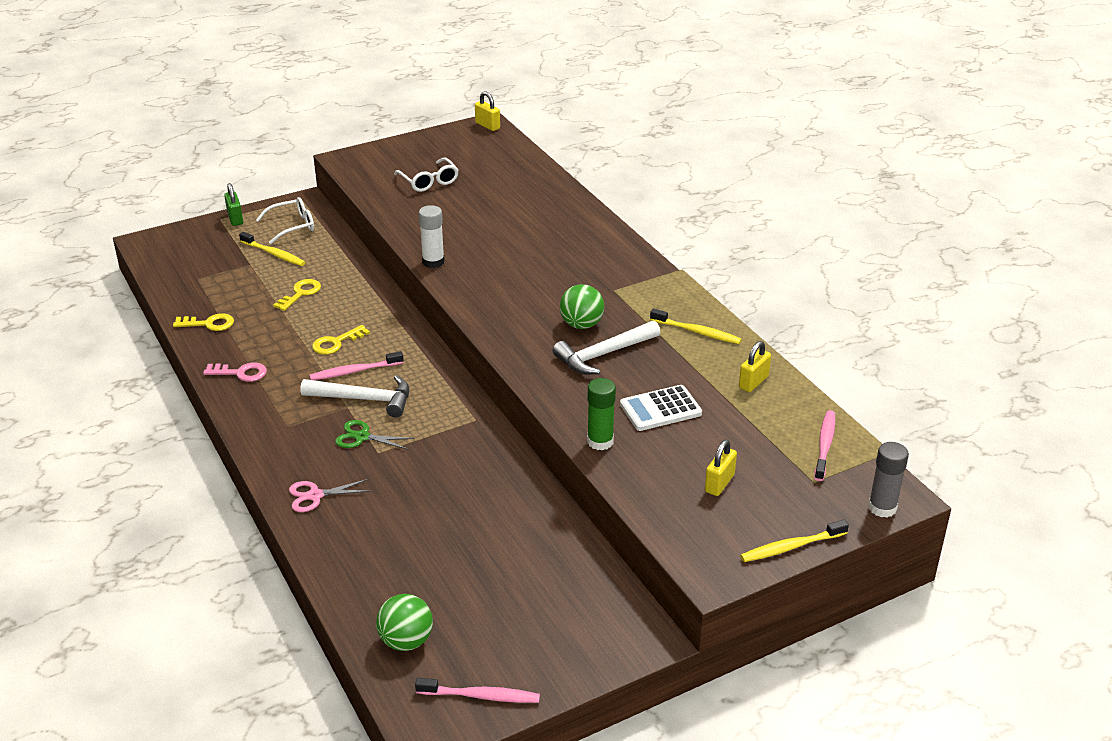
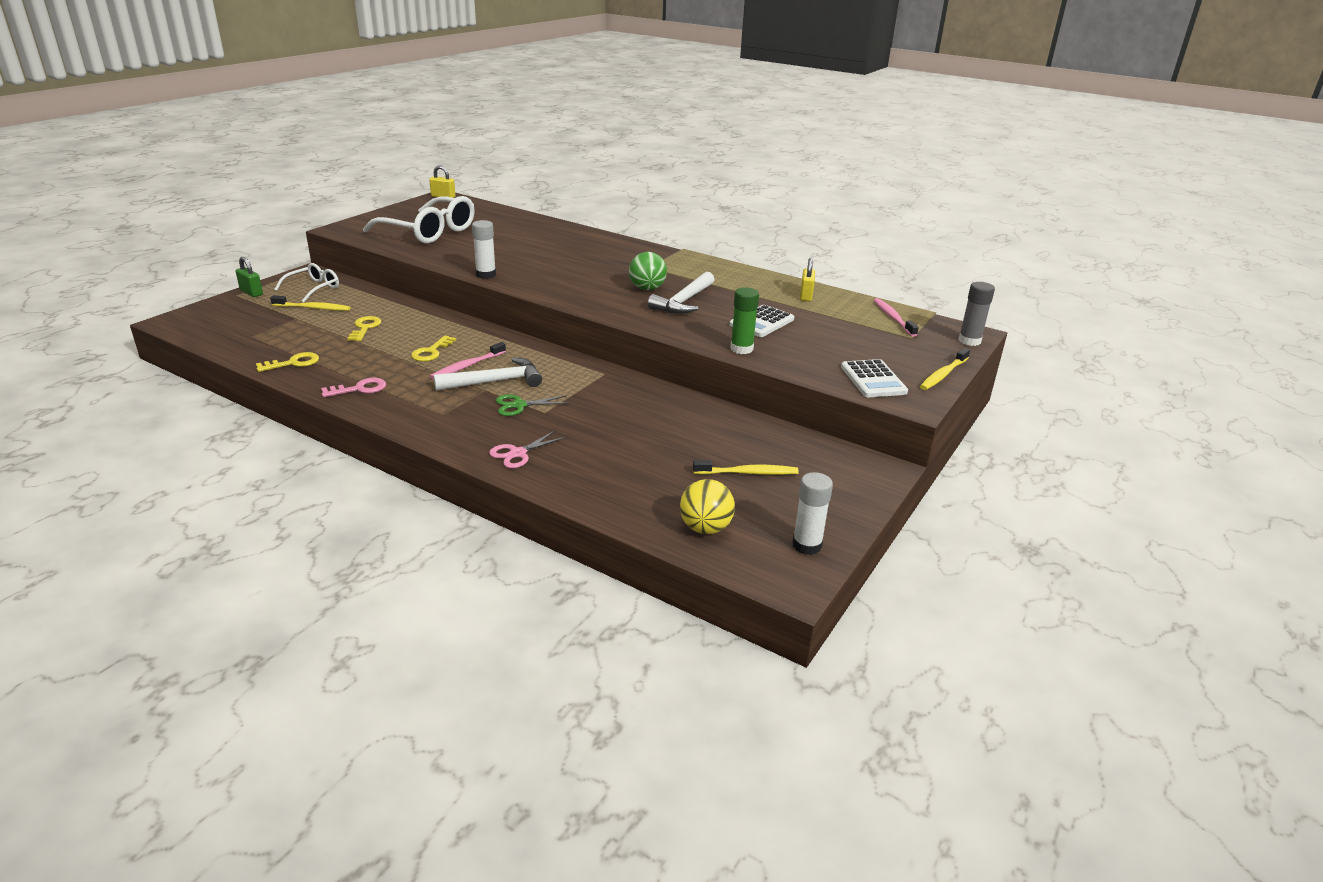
camera: 30 degrees left, 5 degrees down
green ball [376,594,433,651] -> yellow ball [680,479,735,534]
white glasses [394,158,459,192] -> white glasses [363,196,475,244], size x1.85
pink toothbrush [415,678,540,703] -> white glue stick [792,472,833,555]
yellow toothbrush [650,308,742,344] -> yellow toothbrush moved to [693,460,799,475]
yellow padlock [705,440,737,496] -> none
none -> white calculator [841,359,908,397]

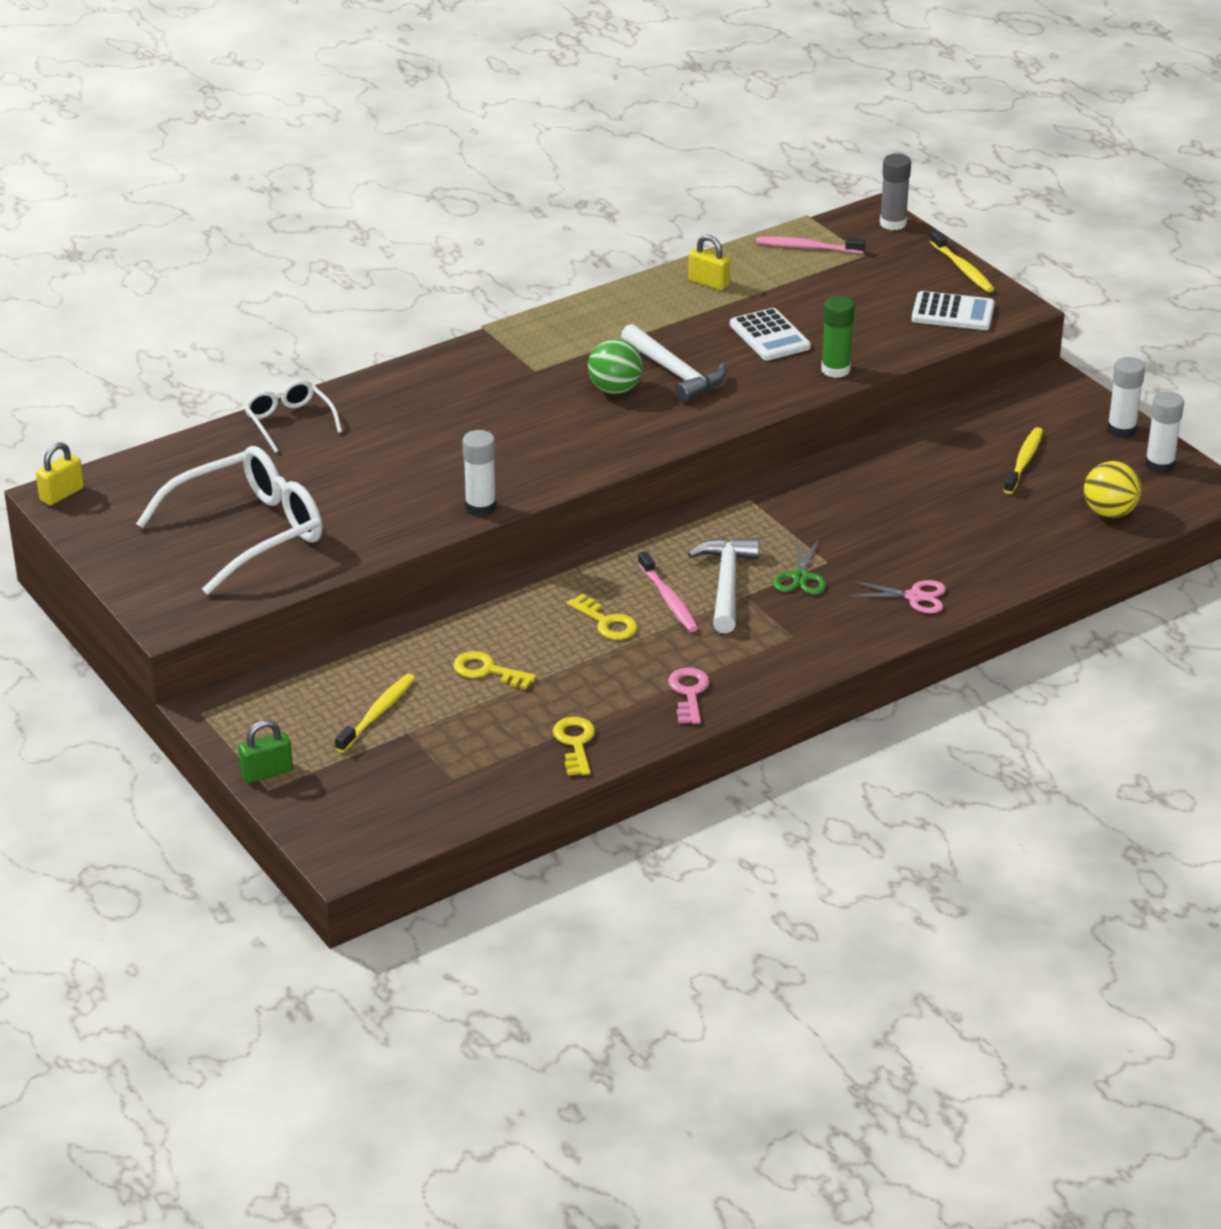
camera: 65 degrees left, 5 degrees up
white glasses [274,263,339,302] -> white glasses moved to [244,380,342,453]
pink scissors [489,431,567,468] -> pink scissors turned 60 degrees counterclockwise [849,580,946,613]
none -> white glue stick [1107,357,1145,438]

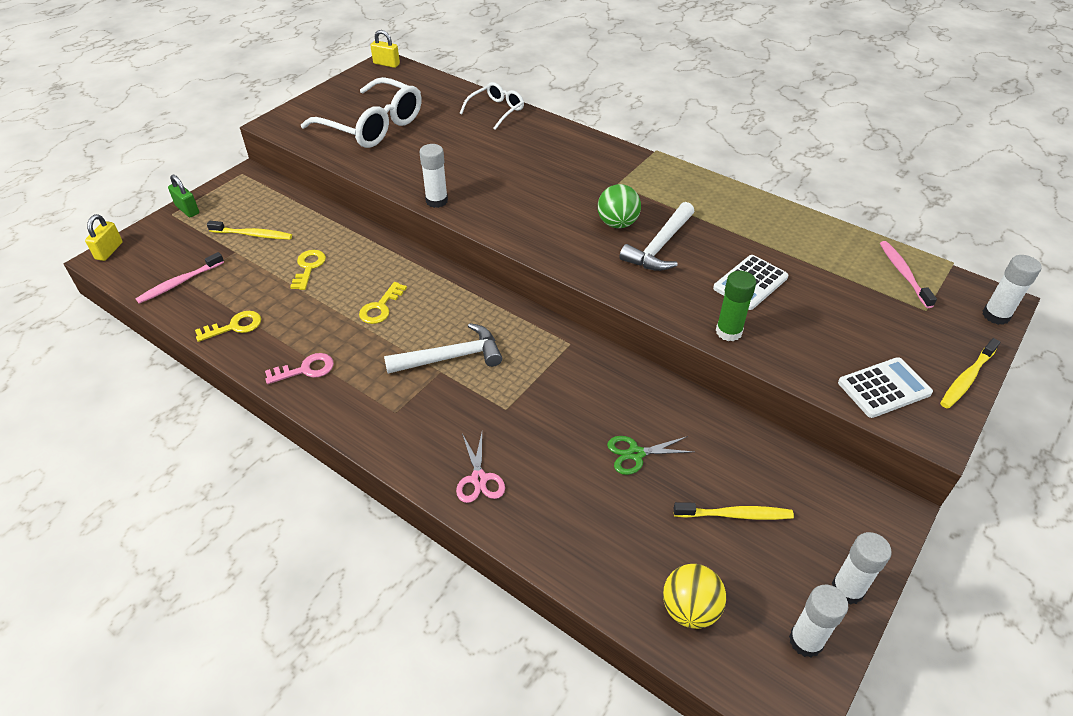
camera: 70 degrees right, 10 degrees up
pink toothbrush [638,551,698,632] -> pink toothbrush moved to [136,252,224,304]
yellow padlock [688,235,730,291] -> yellow padlock moved to [85,214,123,261]
green scissors [773,538,826,595] -> green scissors moved to [607,436,694,475]
grey glue stick [880,154,911,230] -> white glue stick [983,255,1042,325]
white calculator [912,291,995,330] -> white calculator turned 105 degrees counterclockwise [838,357,933,418]

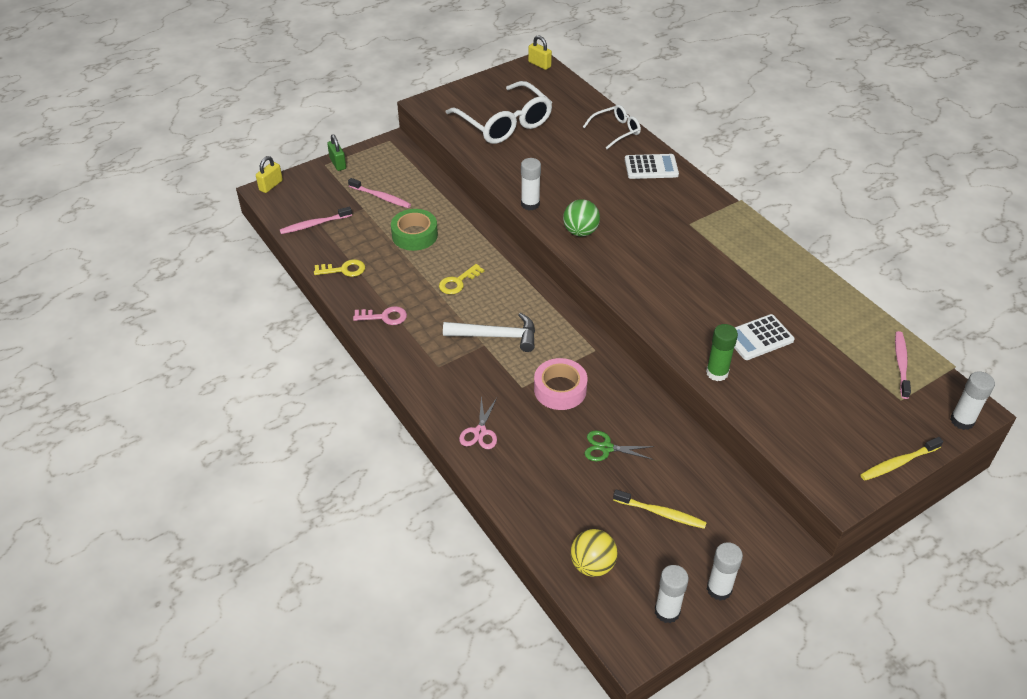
camera: 20 degrees right, 0 degrees up
yellow toothbrush [207,221,292,240] -> pink toothbrush [348,178,411,208]
yellow key [290,250,326,290] -> green tape [391,209,438,251]
green ball [598,184,641,228] -> green ball moved to [563,199,600,236]
white hammer [619,202,695,271] -> none
white calculator [838,357,933,418] -> white calculator moved to [625,154,679,179]
none -> pink tape [534,358,588,410]

